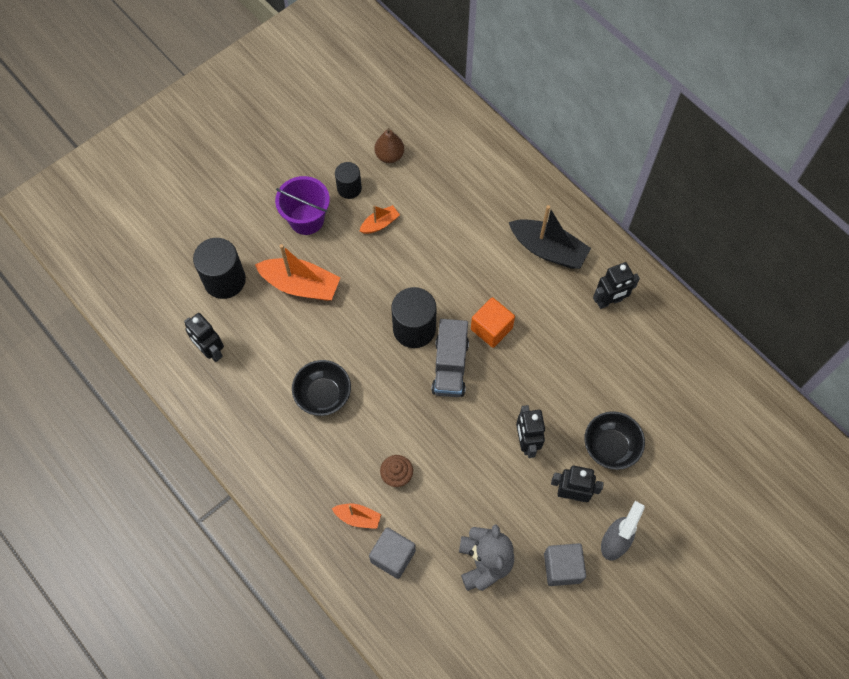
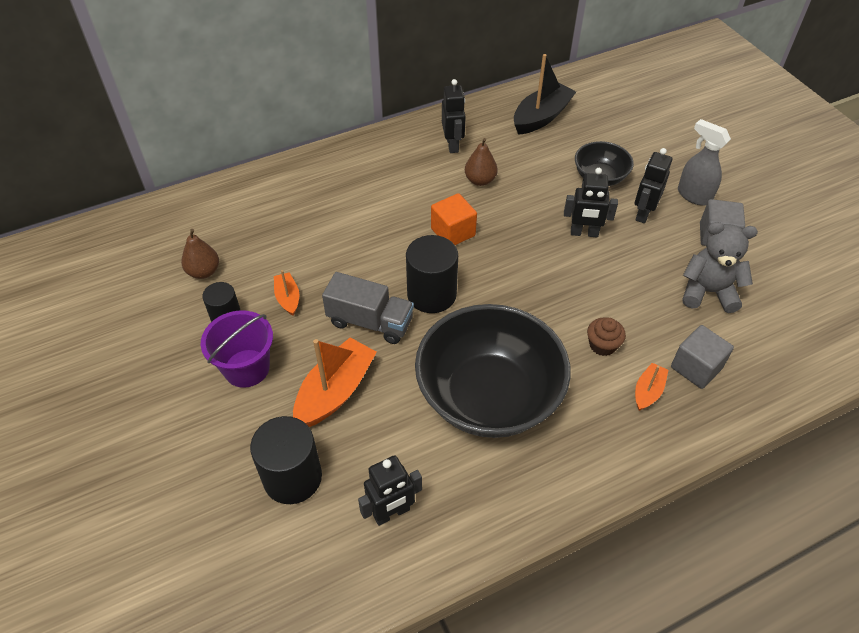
camera: 75 degrees left, 15 degrees down
black bowl [292,360,351,416] -> black bowl [415,304,571,438], size x2.04
grey truck [431,319,469,397] -> grey truck moved to [322,272,414,344]
black boat [509,205,591,269] -> black boat moved to [514,54,576,135]
none -> brown pear [465,138,498,186]

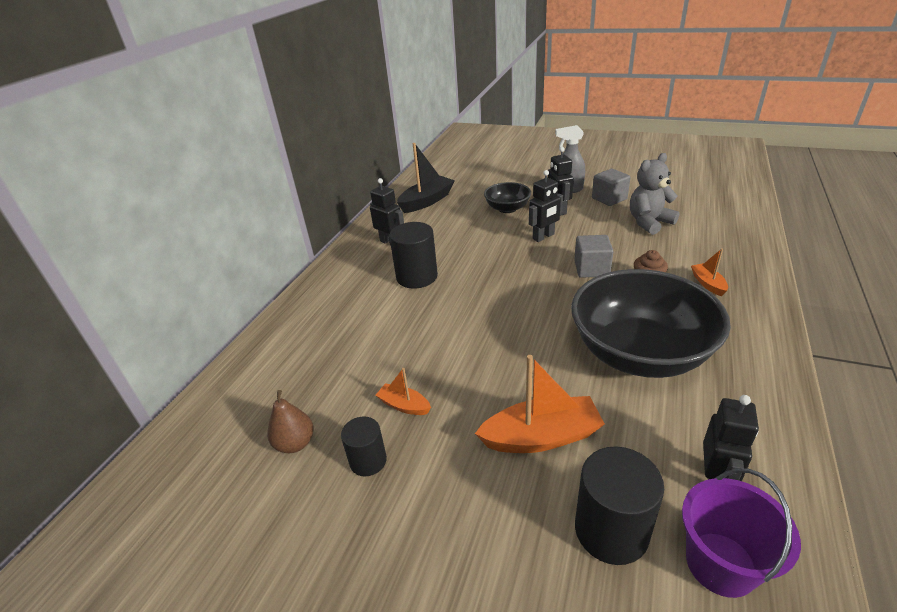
camera: 40 degrees left, 15 degrees down
purple bucket [201,310,273,388] -> purple bucket moved to [682,468,801,598]
orange boat [293,337,377,427] -> orange boat turned 90 degrees clockwise [475,355,605,453]
grey truck [322,272,414,344] -> none
black cylinder [406,235,458,313] -> black cylinder moved to [389,222,438,289]
orange cube [431,193,477,245] -> none
brown pear [465,138,498,186] -> none
black boat [514,54,576,135] -> black boat turned 45 degrees clockwise [397,143,455,213]
grey cube [671,325,734,389] -> grey cube moved to [574,235,614,278]

